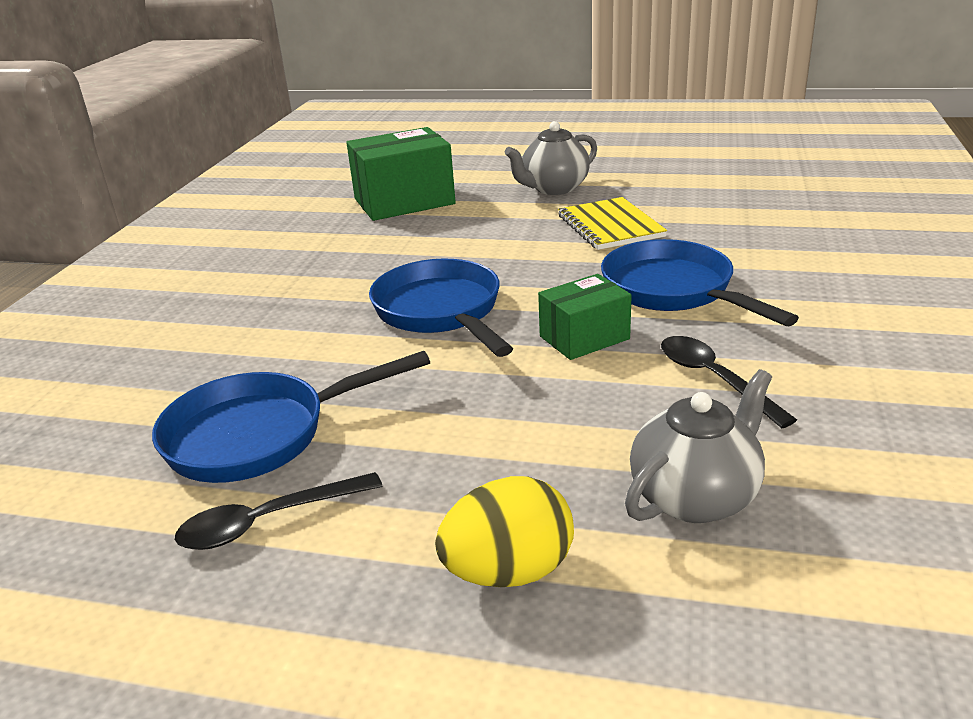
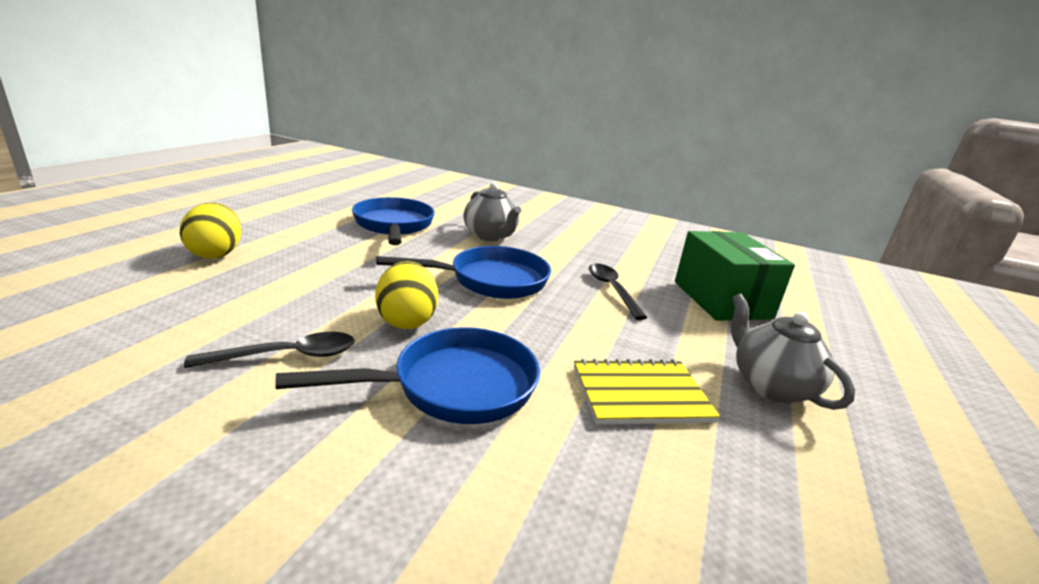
camera: 95 degrees right, 5 degrees down
black spoon [175,472,382,550] -> black spoon moved to [589,263,648,320]
green box [538,274,632,360] -> yellow egg [375,261,438,329]
grey teapot [625,369,772,523] -> grey teapot moved to [463,182,521,241]

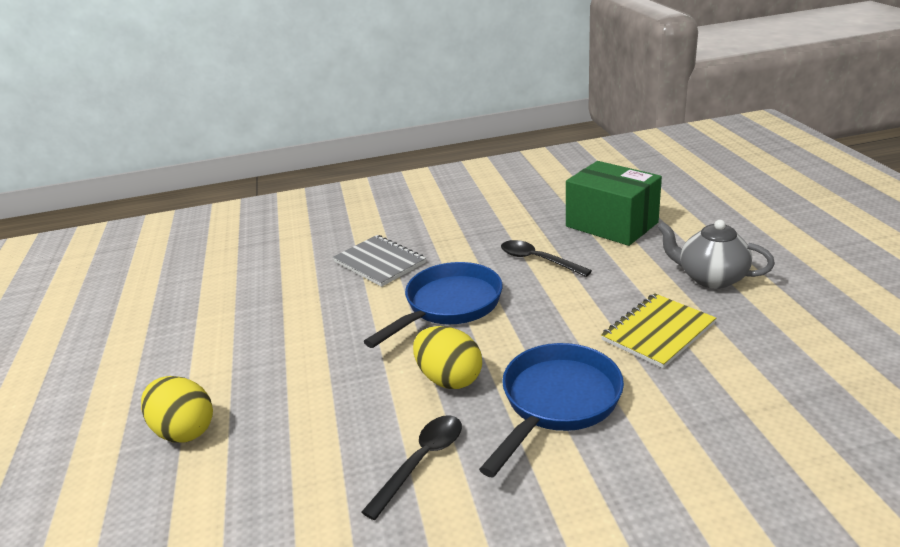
camera: 30 degrees left, 5 degrees up
blue pan [352,197,435,245] -> none
grey teapot [463,182,521,241] -> grey notebook [333,235,426,287]

